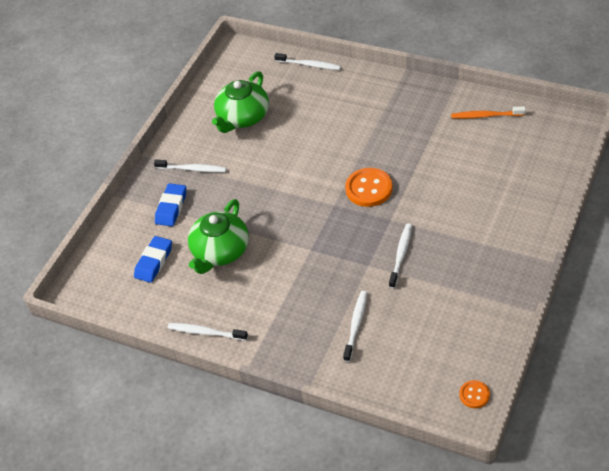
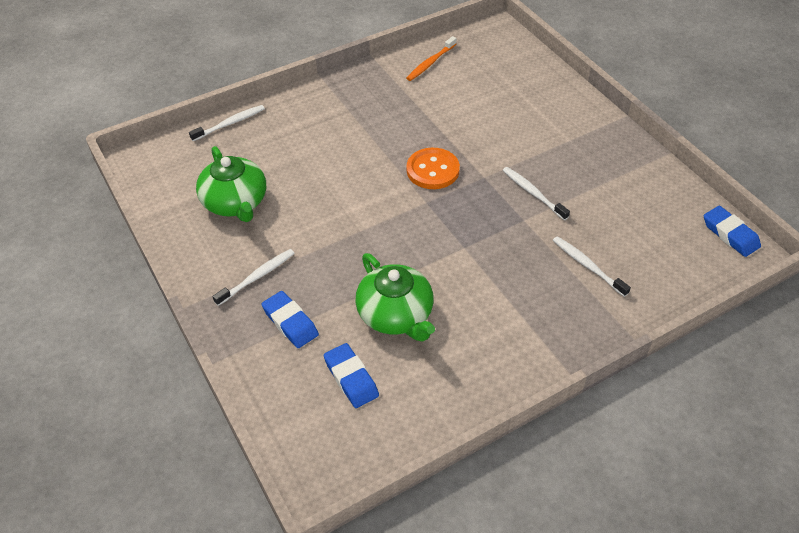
camera: 60 degrees left, 0 degrees up
white toothbrush [168,323,248,341] -> none
orange button [459,380,490,408] -> blue eraser [704,206,761,257]

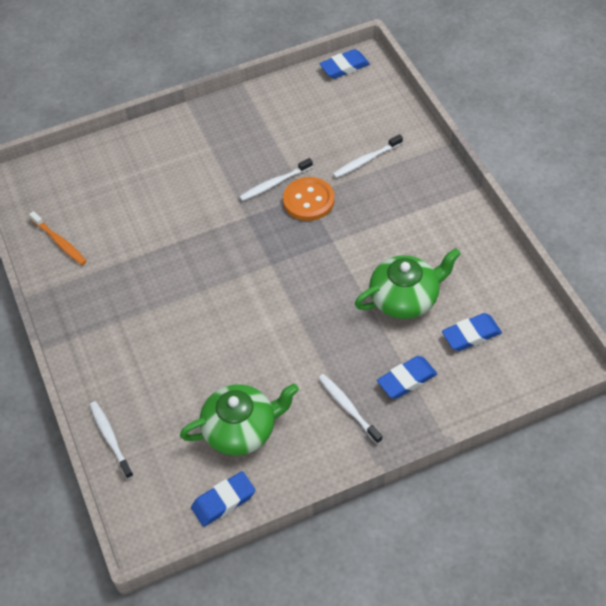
camera: 80 degrees left, 5 degrees up
orange button [407,148,460,189] -> orange button moved to [283,177,335,221]
none -> blue eraser [191,471,255,527]

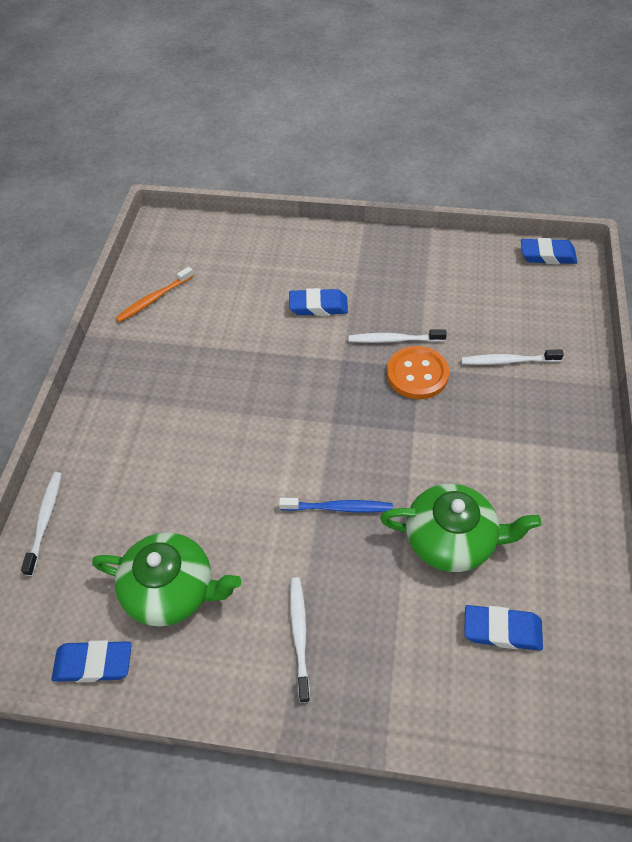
camera: 30 degrees right, 0 degrees up
orange toothbrush [29,211,87,265] -> orange toothbrush turned 60 degrees clockwise [116,267,194,322]
blue eraser [377,356,437,399] -> blue eraser moved to [289,288,348,316]
none -> blue toothbrush [279,498,393,512]

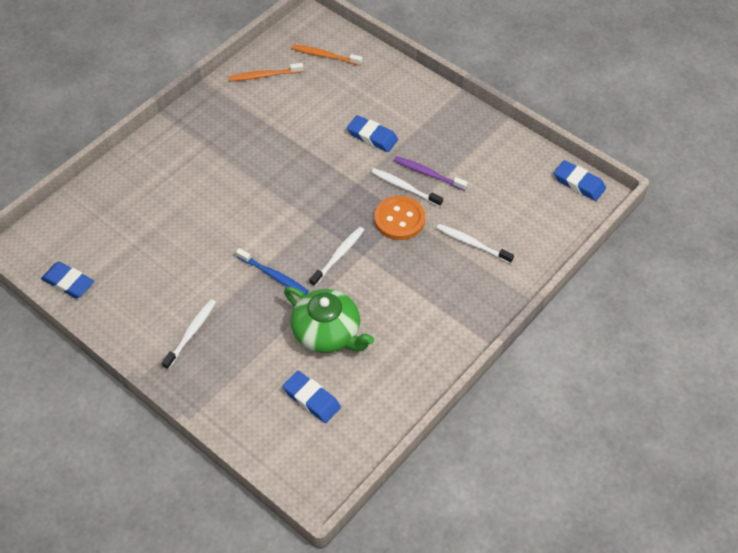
camera: 30 degrees right, 0 degrees up
white toothbrush [21,472,62,576] -> white toothbrush moved to [309,227,364,287]
green teapot [92,532,241,626] -> none
none -> orange toothbrush [291,44,363,66]
none -> purple toothbrush [393,156,468,191]

